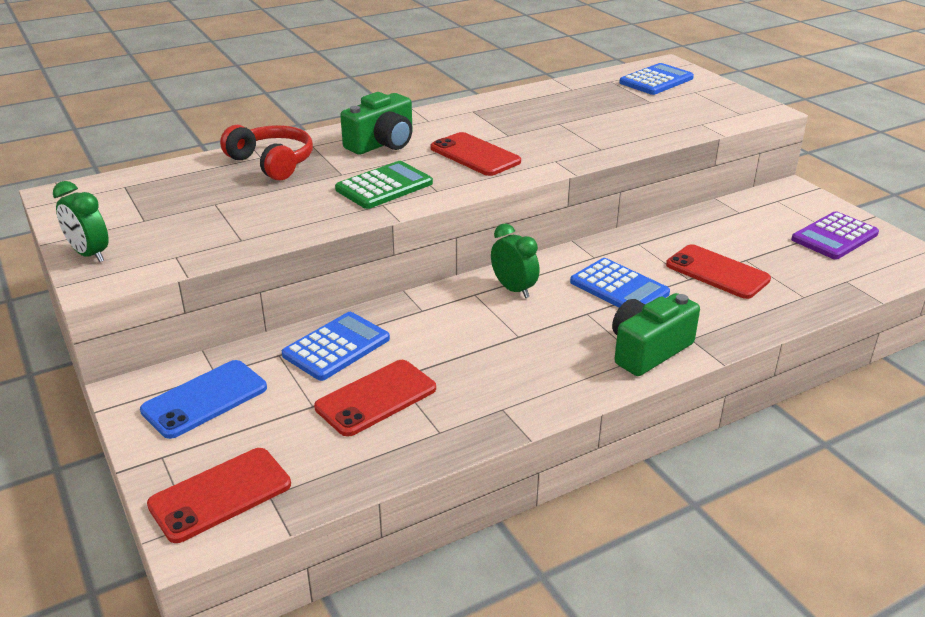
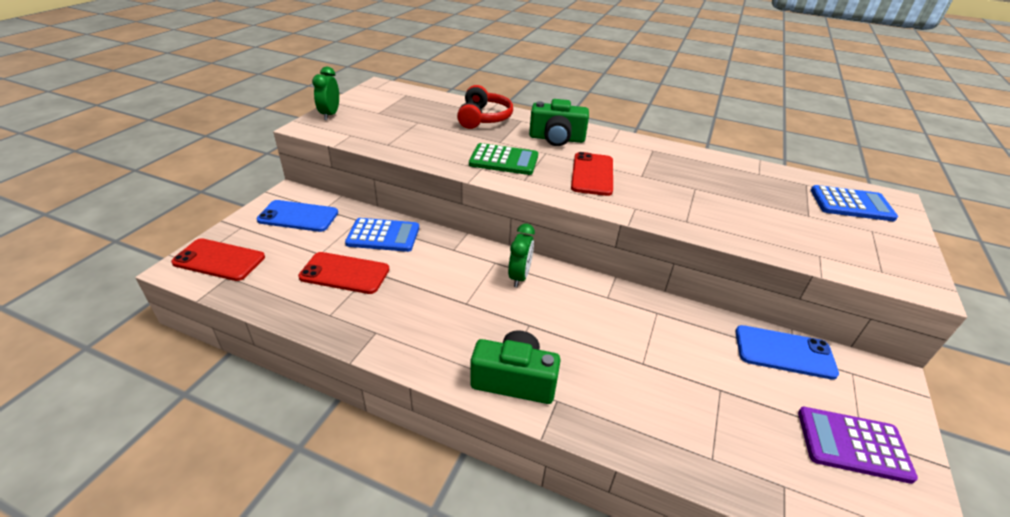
camera: 50 degrees right, 5 degrees up
blue calculator [570,258,670,308] -> none
red phone [666,244,771,299] -> none
none -> blue phone [736,325,839,380]

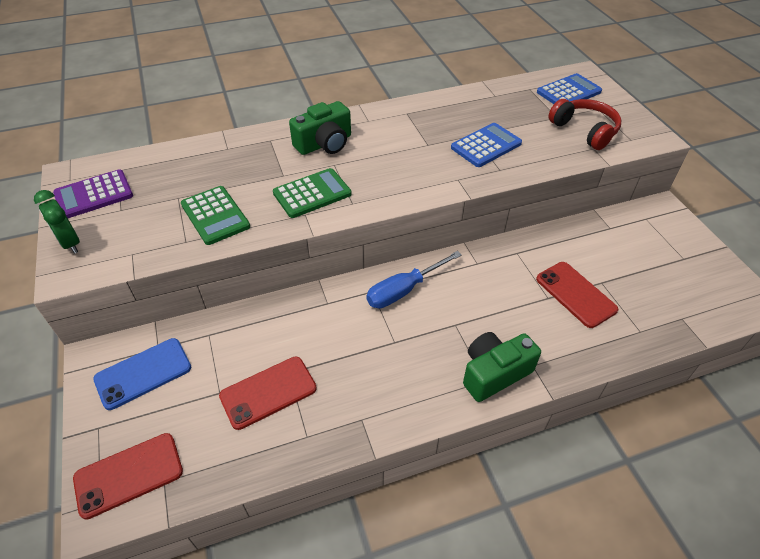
camera: 40 degrees left, 10 degrees up
blue calculator [345,218,419,252] -> blue calculator moved to [451,123,522,167]
red headphones [457,85,513,129] -> red headphones moved to [548,99,621,150]
green clock [508,224,535,287] -> blue screwdriver [367,251,462,308]
red phone [571,152,613,196] -> red phone moved to [536,262,618,328]
blue phone [736,325,839,380] -> none
purple calculator [798,407,918,484] -> purple calculator moved to [53,169,133,218]
none -> green calculator [181,186,250,245]

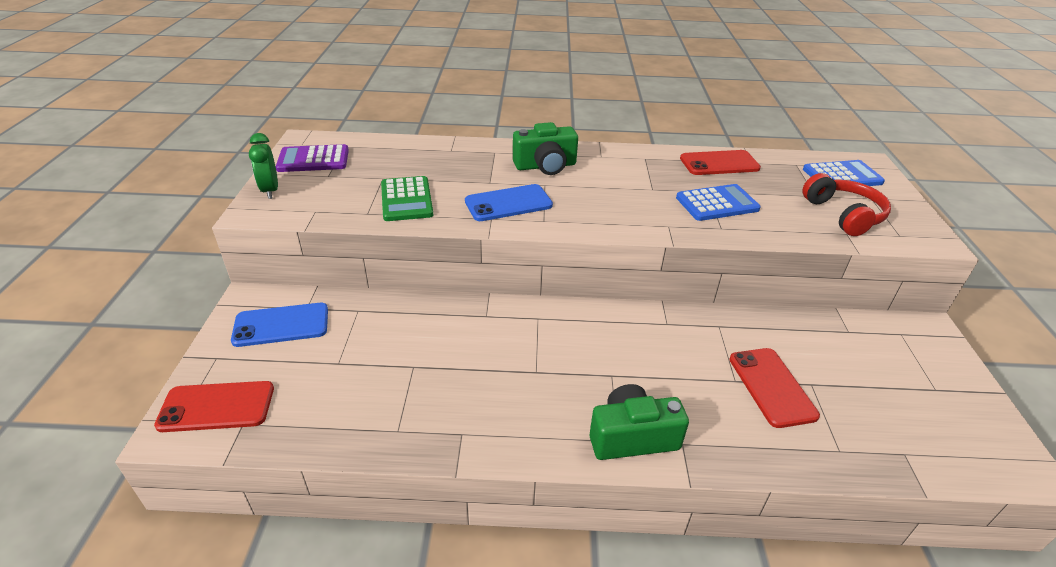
camera: 20 degrees right, 10 degrees down
red phone [219,357,317,430] -> red phone moved to [680,150,761,175]
green calculator [273,168,352,218] -> blue phone [465,184,553,221]
blue screwdriver [367,251,462,308] -> none

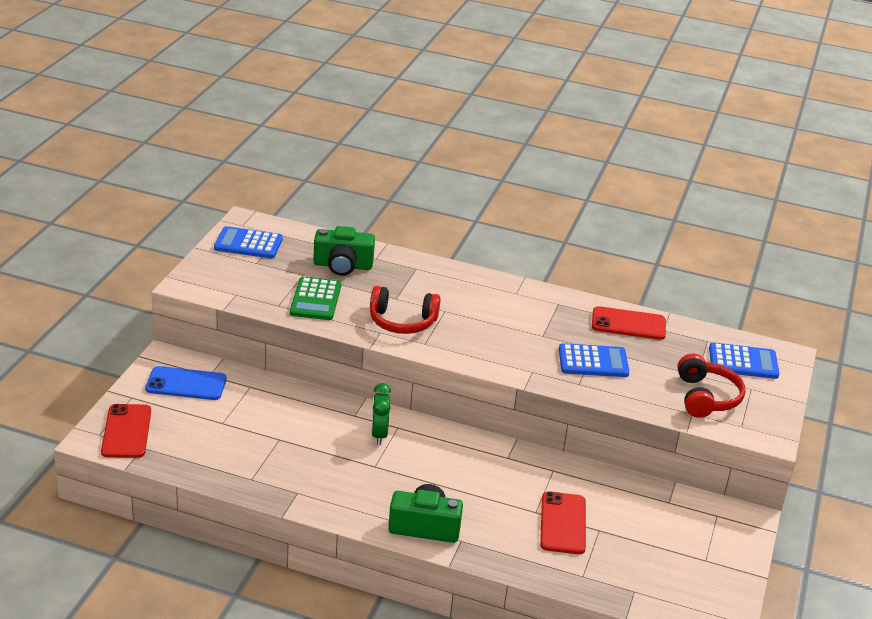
camera: 15 degrees right, 5 degrees down
red phone [154,381,274,432] -> red phone turned 75 degrees clockwise [101,404,151,458]
green clock [249,133,278,199] -> green clock moved to [371,383,391,445]
purple calculator [276,144,349,172] -> blue calculator [214,226,283,259]
blue phone [465,184,553,221] -> red headphones [370,286,441,334]
green camera [513,122,578,175] -> green camera moved to [313,226,375,276]

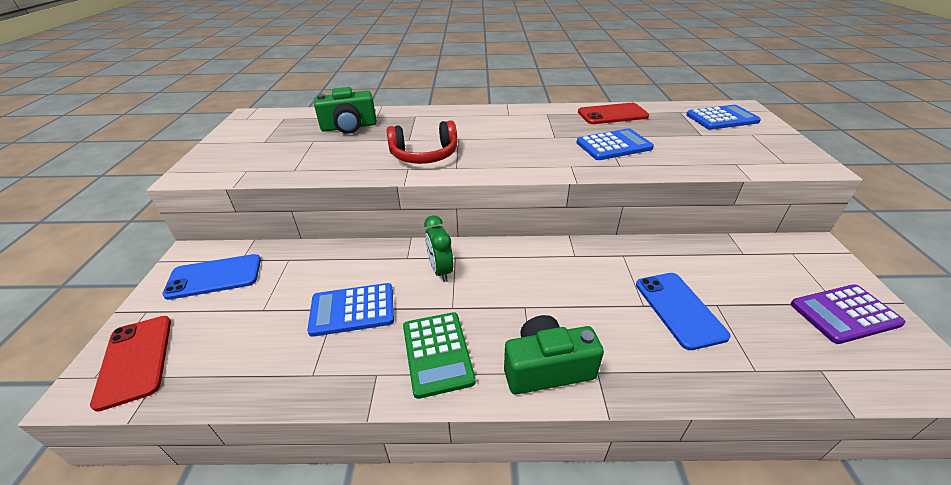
camera: 15 degrees left, 5 degrees up
blue calculator [214,226,283,259] -> blue calculator moved to [307,283,394,337]
green calculator [290,277,341,320] -> green calculator moved to [403,312,476,399]
red phone [540,491,586,554] -> blue phone [636,273,731,350]
red headphones [678,354,745,418] -> none
none -> purple calculator [791,285,906,344]

